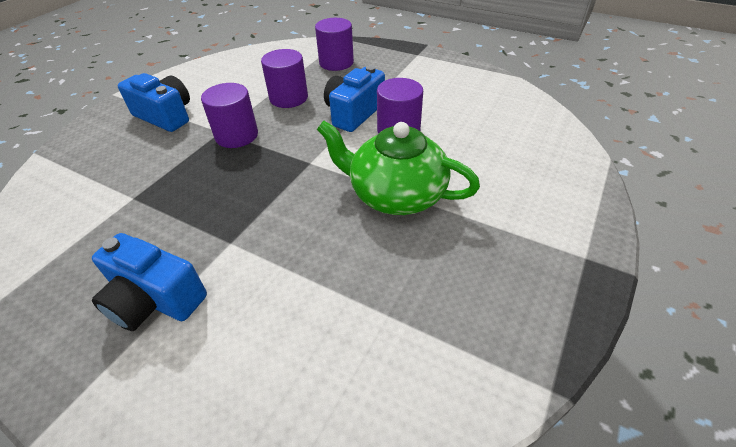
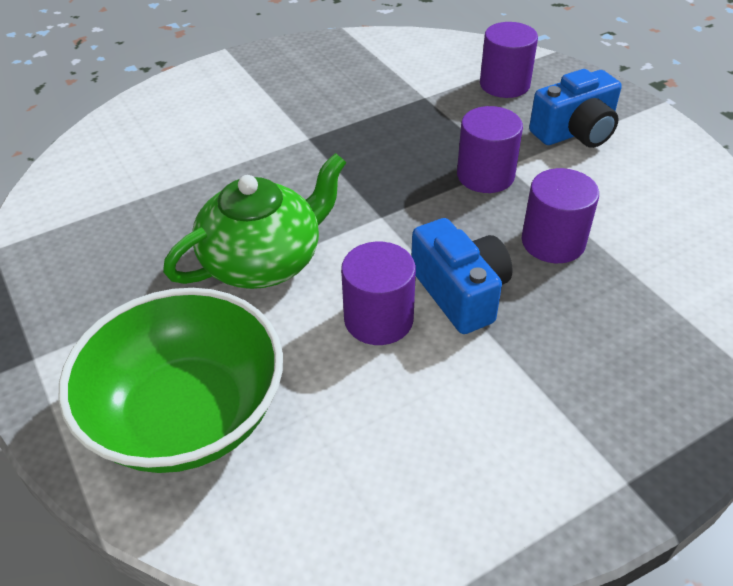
camera: 120 degrees right, 0 degrees up
blue camera [92,233,207,331] -> none
purple cylinder [315,18,354,71] -> purple cylinder moved to [480,22,538,98]
none -> green bowl [59,288,283,473]

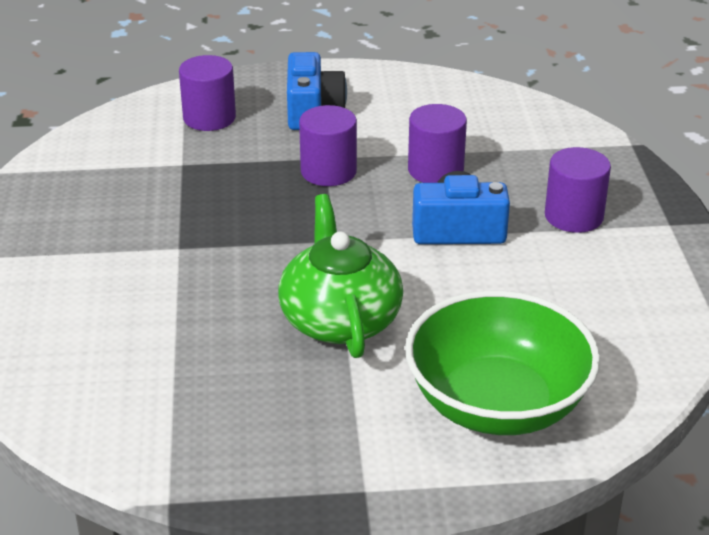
camera: 65 degrees left, 10 degrees down
purple cylinder [341,242,416,345] -> purple cylinder moved to [545,147,611,233]

